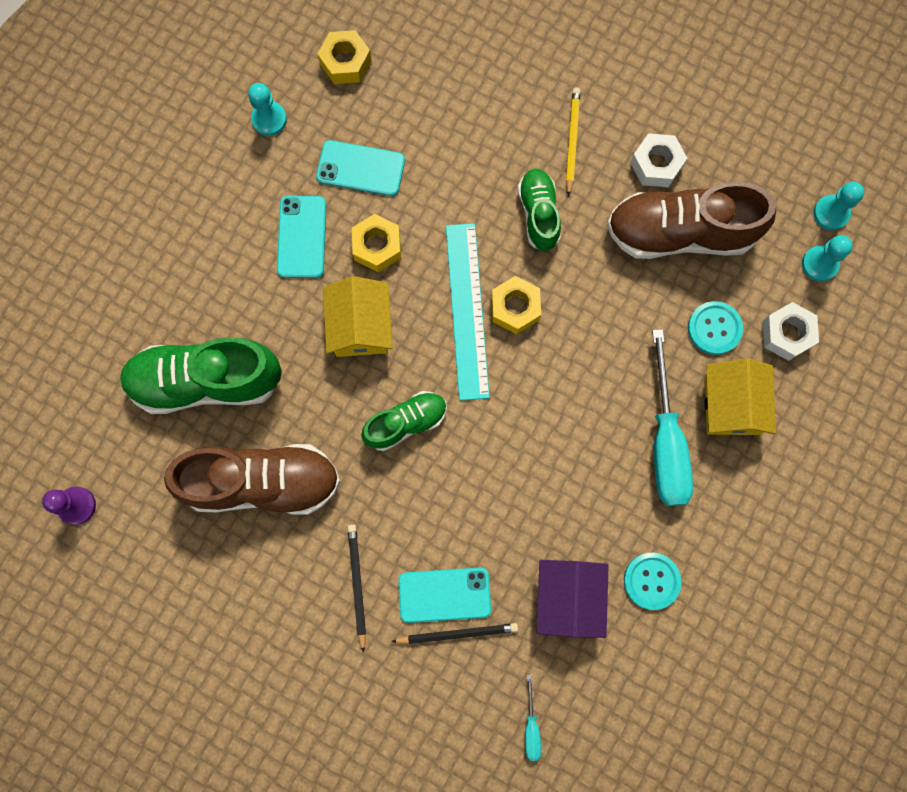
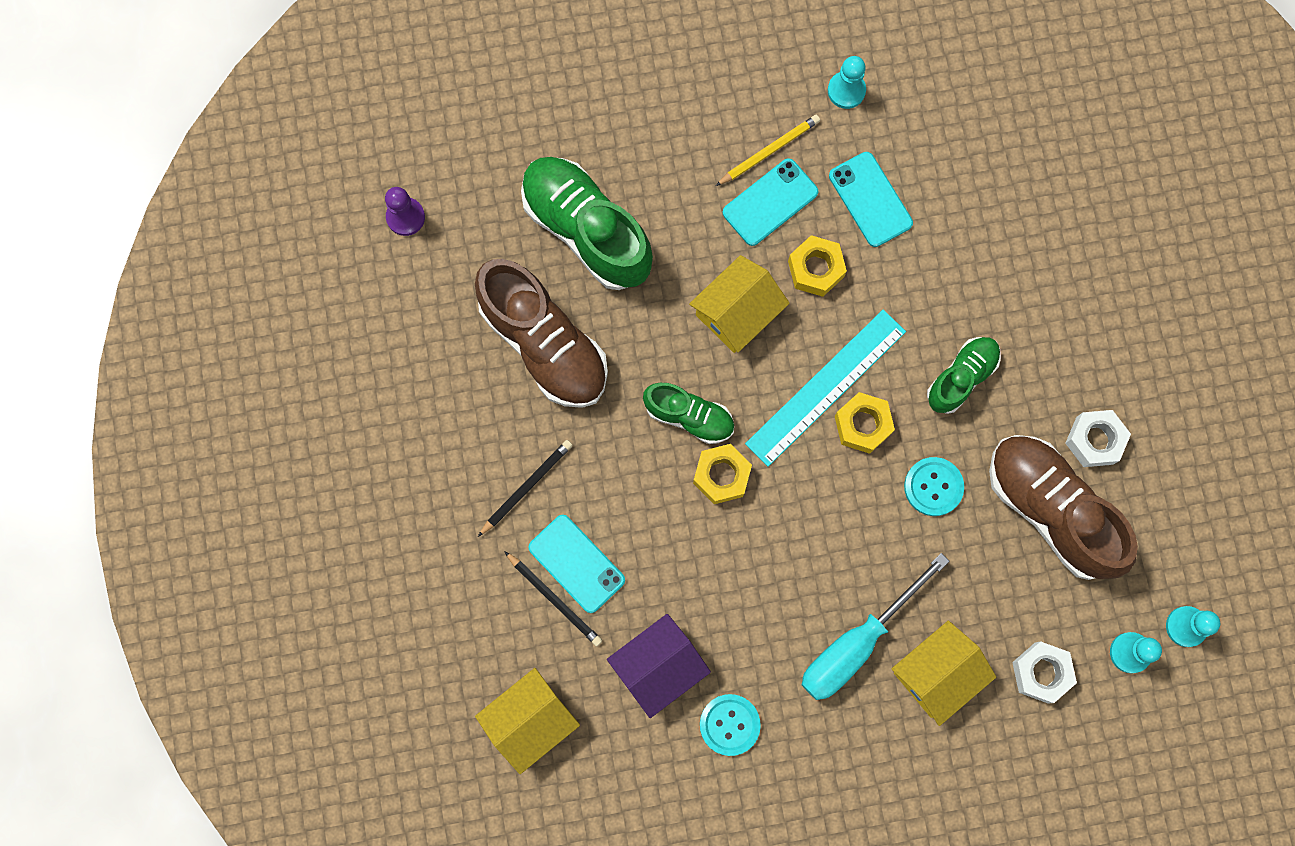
camera: 50 degrees right, 0 degrees up
yellow nut [318,30,372,84] -> yellow nut moved to [693,444,752,504]
turquoise screwdriver [525,675,541,761] -> yellow house [475,668,580,774]
yellow pencil [566,88,581,197] -> yellow pencil moved to [716,115,820,186]
turquoise button [688,301,743,355] -> turquoise button moved to [904,457,964,516]

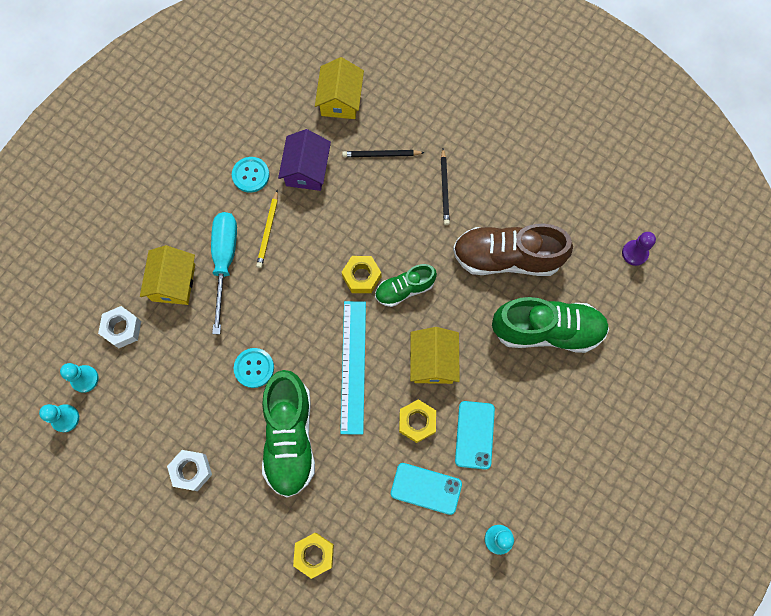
camera: 135 degrees right, 5 degrees down
turquoise phone [528,515,625,613] -> none
yellow pencil [716,115,820,186] -> yellow pencil moved to [256,189,278,268]
yellow nut [835,392,895,454] -> yellow nut moved to [293,533,334,579]
green shoe [927,337,1001,414] -> green shoe [262,370,315,498], size x1.77
brown shoe [989,435,1138,580] -> none

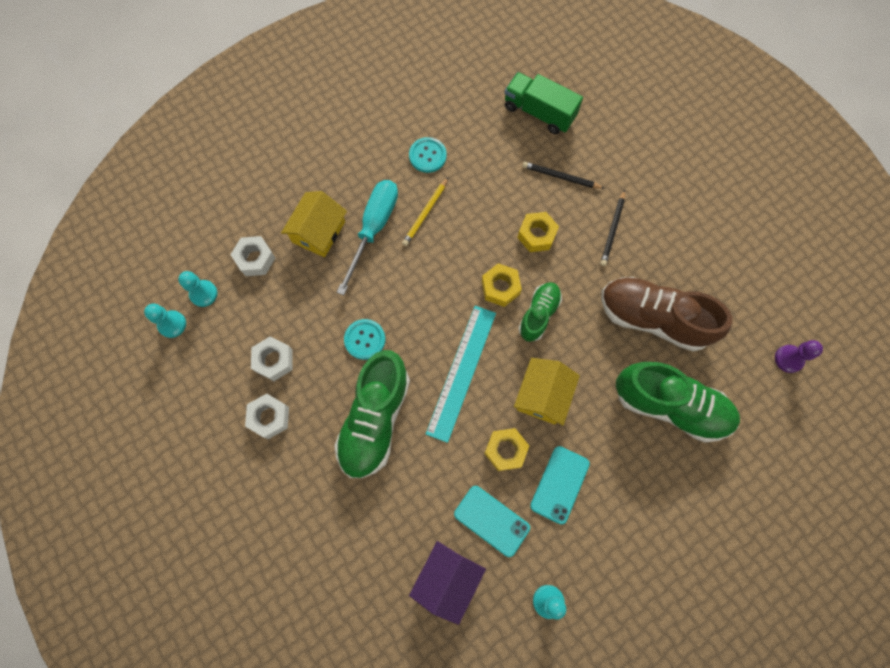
camera: 20 degrees right, 0 degrees up
purple house [278,129,331,191] -> purple house moved to [409,541,486,625]
yellow nut [293,533,334,579] -> yellow nut moved to [517,212,559,252]
yellow house [315,57,364,119] -> green truck [504,72,583,134]
green shoe [375,264,437,307] -> green shoe turned 120 degrees clockwise [518,282,562,342]
none -> white nut [251,336,293,381]

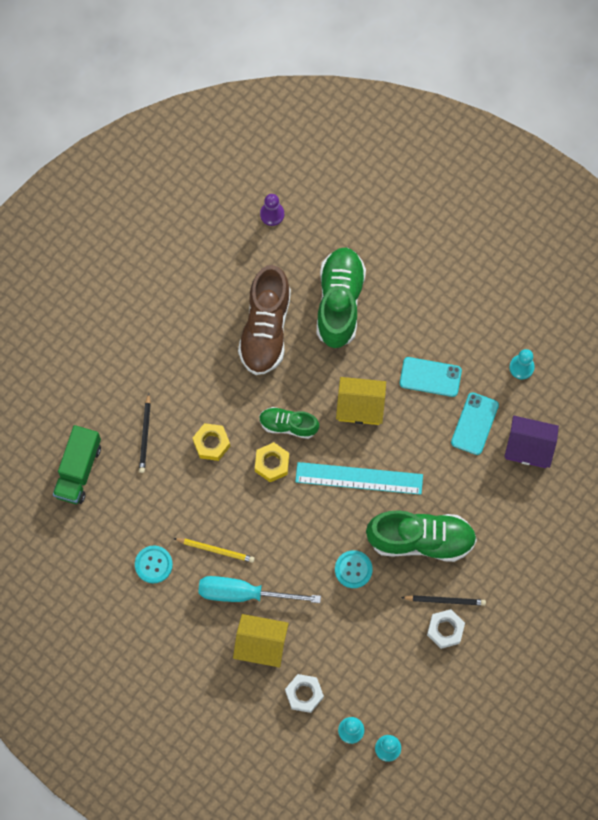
camera: 105 degrees left, 0 degrees up
white nut [251,336,293,381] -> none
yellow nut [484,428,529,471] -> none
black pencil [600,190,625,266] -> black pencil moved to [401,595,486,606]

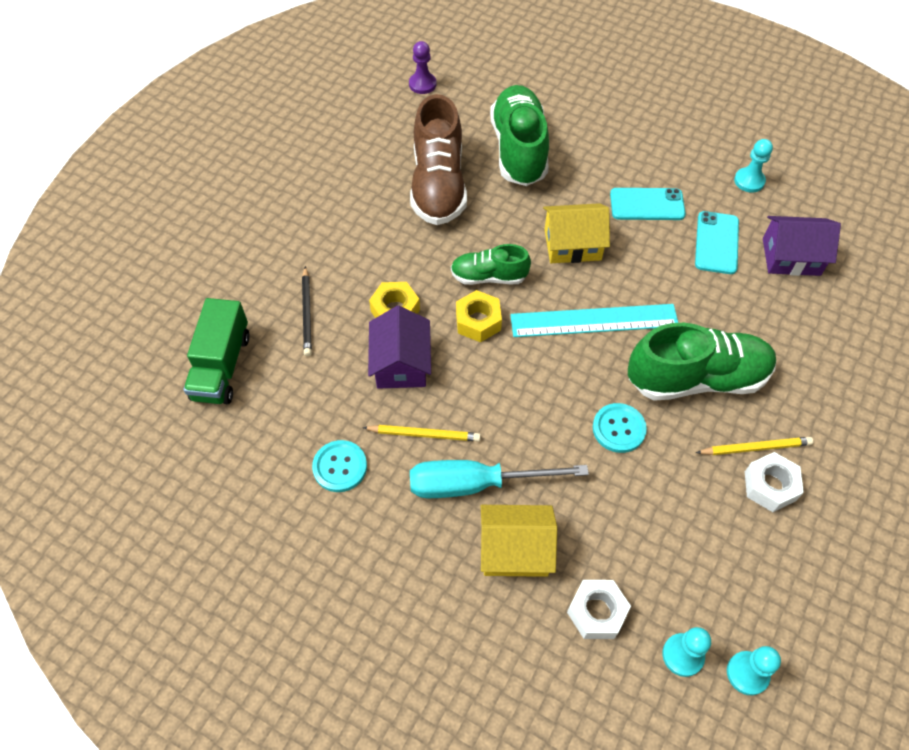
camera: 10 degrees left, 15 degrees down
black pencil [401,595,486,606] -> yellow pencil [696,437,813,455]
none -> purple house [368,306,431,389]

